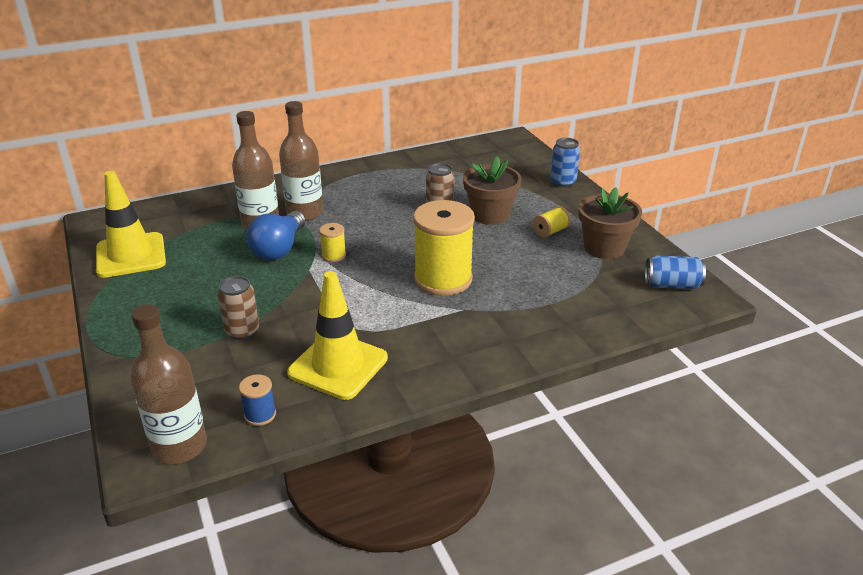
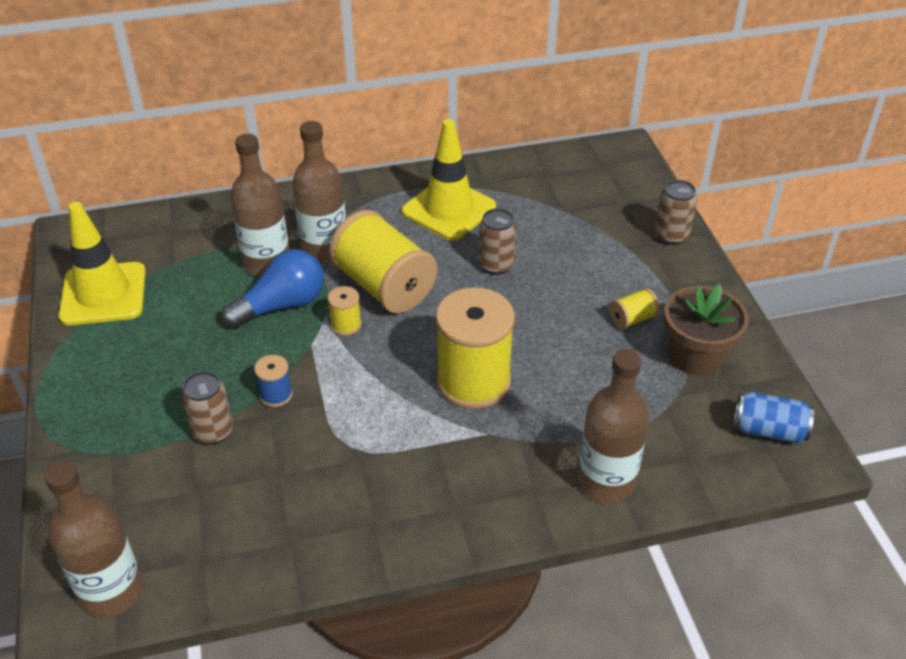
camera: 10 degrees right, 10 degrees up
blue spool [239,374,276,426] -> blue spool moved to [254,355,293,407]
blue light bulb [246,211,305,260] -> blue light bulb turned 150 degrees counterclockwise [221,249,324,329]
yellow traffic cone [287,271,388,400] -> yellow traffic cone moved to [402,119,496,241]
brown flower pot [463,156,522,225] -> none
blue can [550,138,580,188] -> brown can [655,180,697,245]
none -> yellow spool [329,210,437,313]
none -> brown bottle [578,349,649,503]

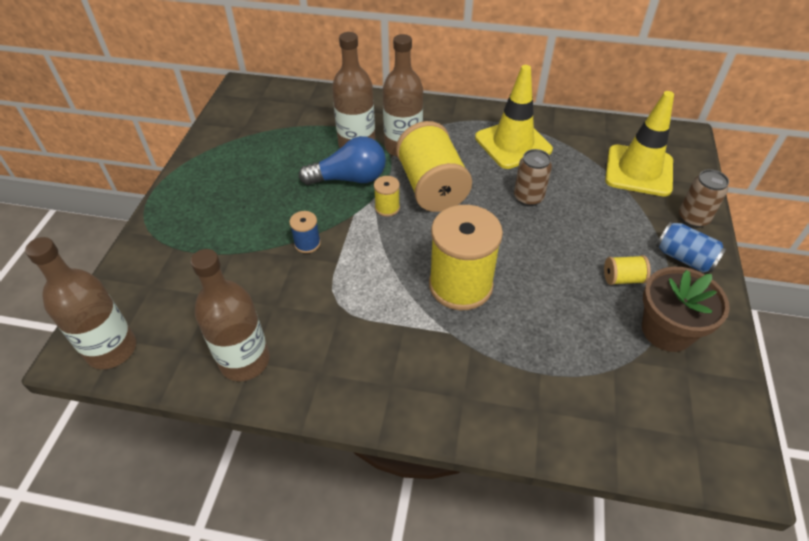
camera: 25 degrees right, 5 degrees up
yellow traffic cone [59,202,146,325] -> yellow traffic cone moved to [605,91,674,197]
brown can [181,371,233,445] -> none
brown bottle [578,349,649,503] -> brown bottle moved to [191,249,270,381]
blue can [734,392,814,444] -> blue can moved to [656,222,726,273]

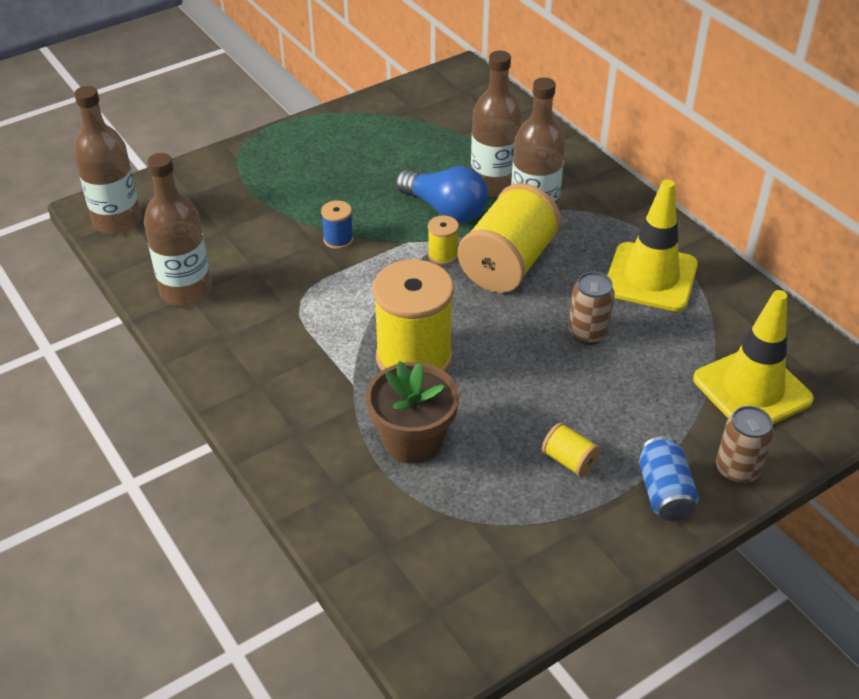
camera: 45 degrees right, 5 degrees down
brown flower pot [642,267,730,352] -> brown flower pot moved to [366,361,459,464]

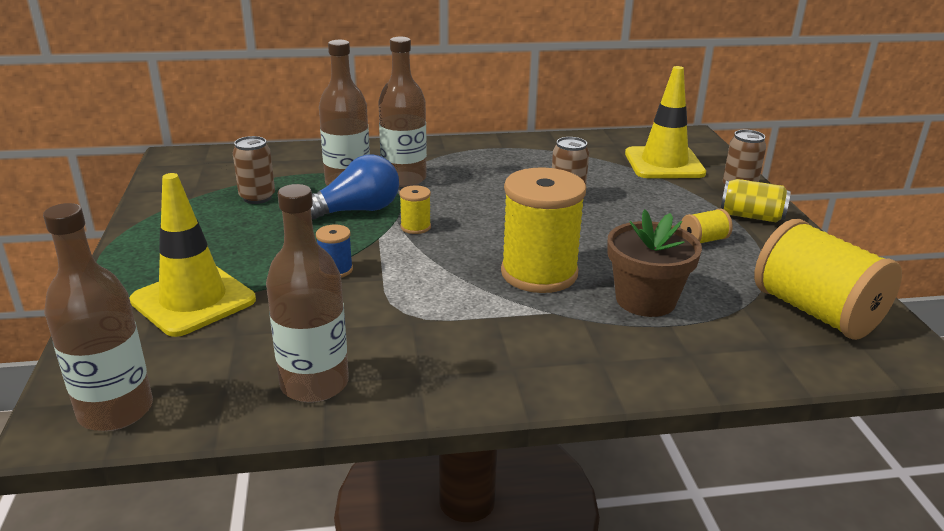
camera: 65 degrees left, 15 degrees down
yellow spool [458,183,561,293] -> yellow spool moved to [754,219,902,340]
yellow traffic cone [607,179,698,312] -> yellow traffic cone moved to [129,173,256,337]
blue can [639,436,699,521] -> yellow can [721,179,791,222]
none -> brown can [233,136,275,204]

